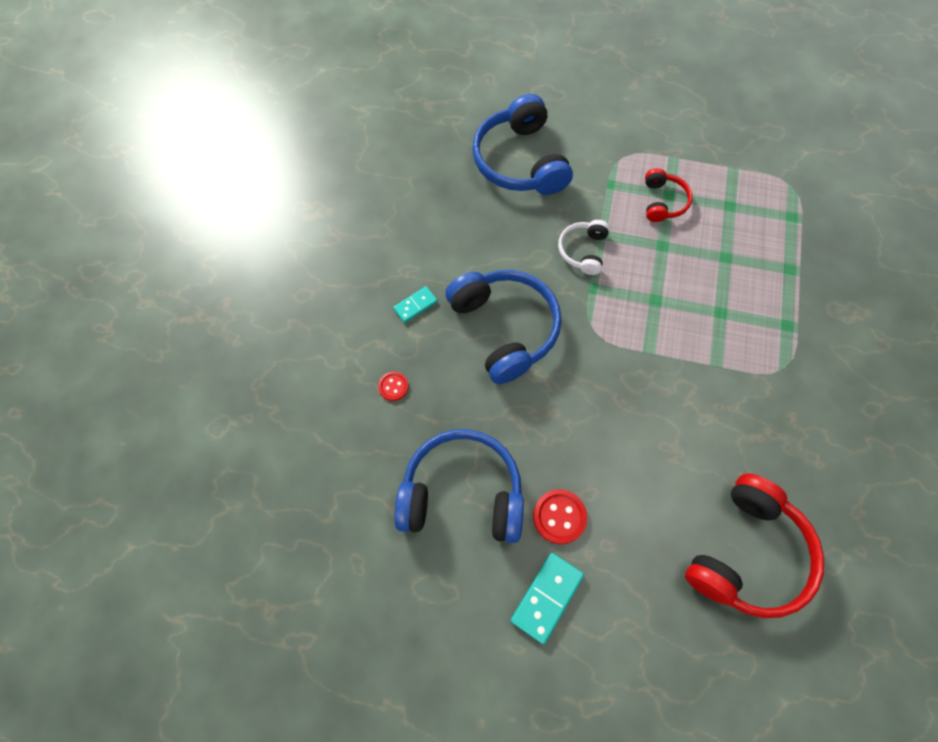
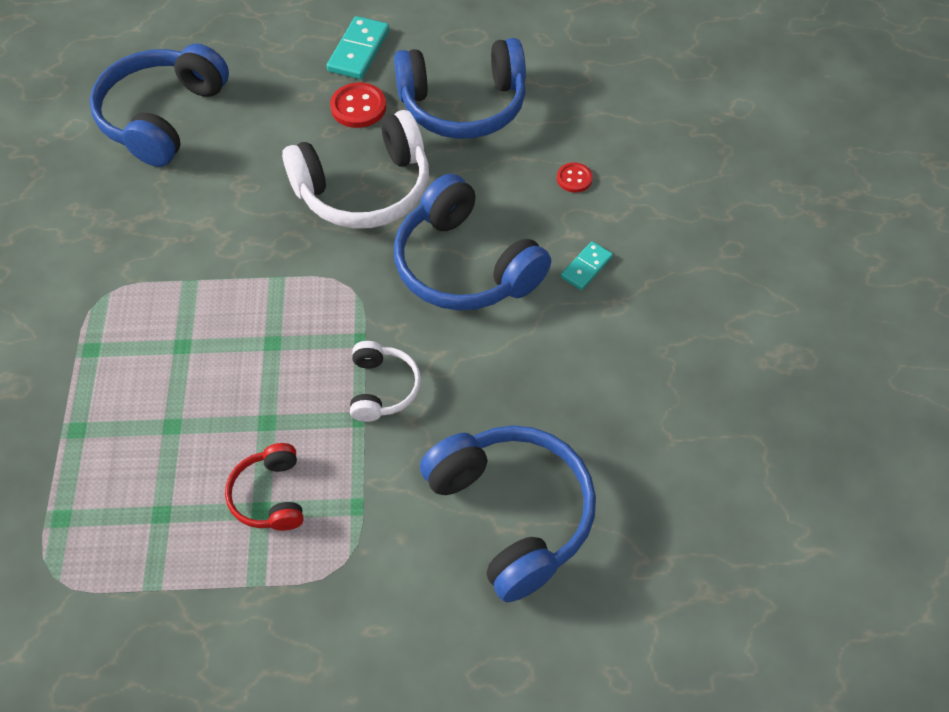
camera: 165 degrees right, 10 degrees down
red headphones [685,473,824,618] -> blue headphones [90,43,229,167]
none -> white headphones [282,110,429,229]

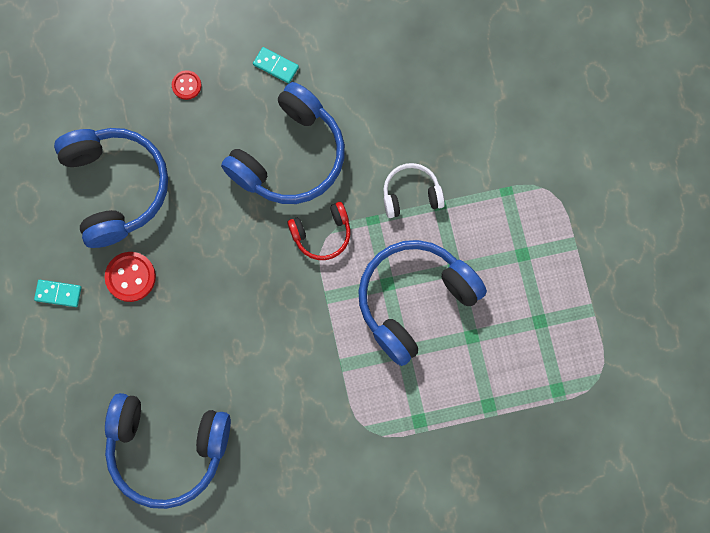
camera: 100 degrees left, 20 degrees up
red headphones [225,443,304,531] -> red headphones moved to [287,202,351,260]
white headphones [282,110,429,229] -> none
turquoise domino [327,16,389,79] -> turquoise domino [34,280,82,307], size x0.61
blue headphones [420,425,596,602] -> blue headphones moved to [358,240,487,366]

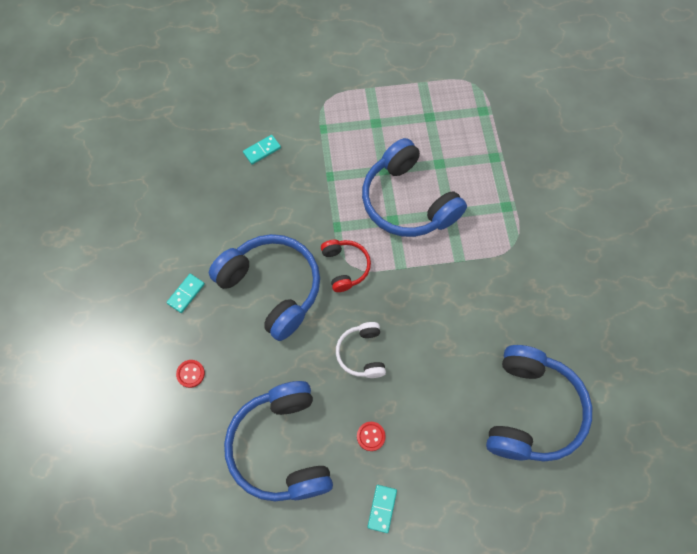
camera: 85 degrees left, 10 degrees down
blue headphones [54,128,168,248] -> blue headphones turned 90 degrees counterclockwise [224,381,333,501]
red button [105,252,156,302] -> red button [357,422,386,451], size x0.61
white headphones [384,163,445,218] -> white headphones moved to [336,322,386,378]
none -> turquoise domino [243,135,281,165]

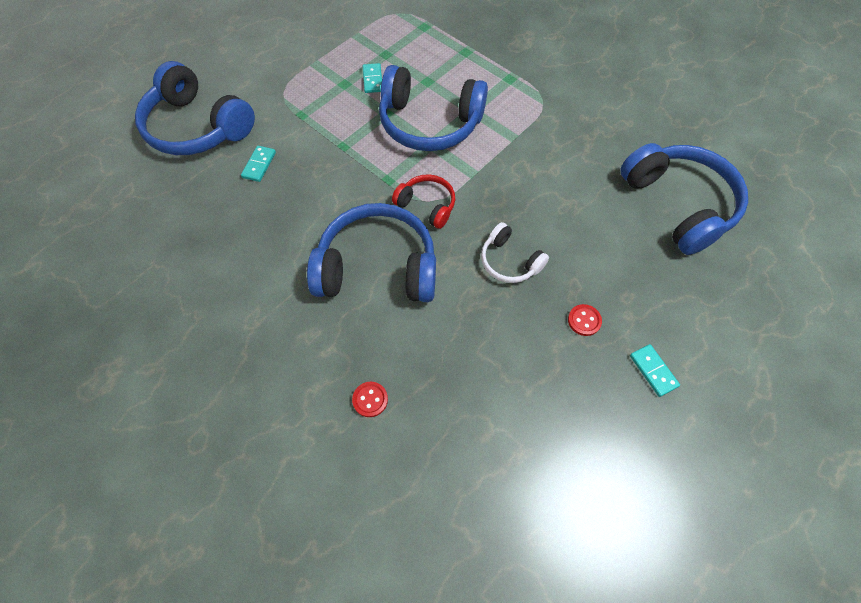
camera: 40 degrees left, 5 degrees down
turquoise domino [166,274,205,313] -> turquoise domino moved to [363,63,382,93]
blue headphones [224,381,333,501] -> blue headphones moved to [135,61,255,155]

